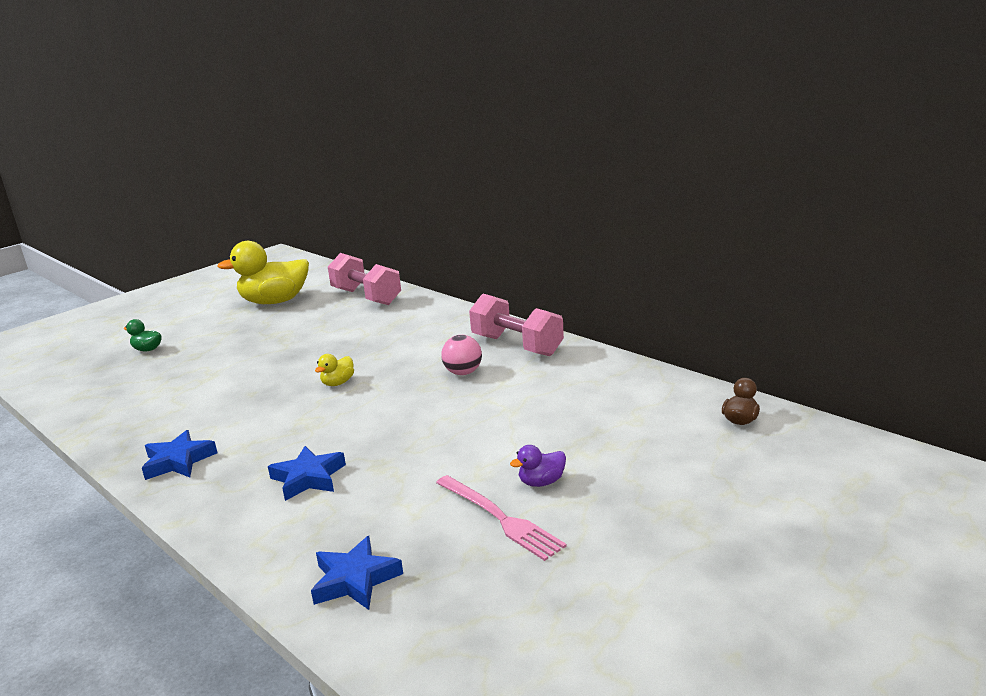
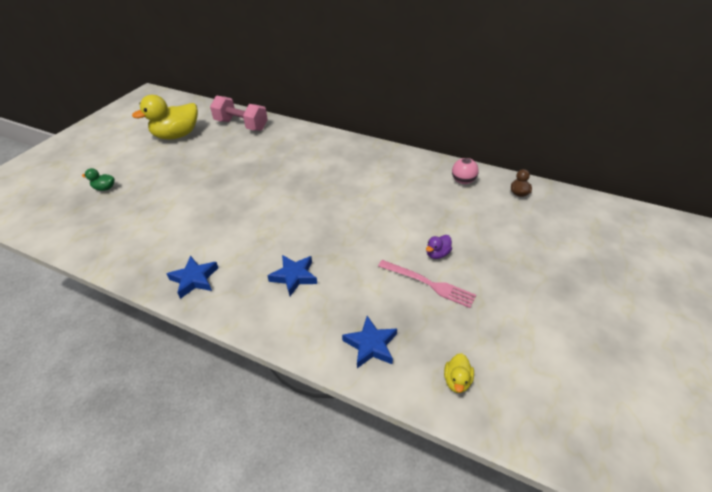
camera: 20 degrees left, 20 degrees up
yellow duck [315,354,354,386] -> yellow duck moved to [444,353,474,393]
pink ball [441,335,482,375] -> pink ball moved to [452,158,479,184]
pink dumbbell [469,294,564,356] -> none

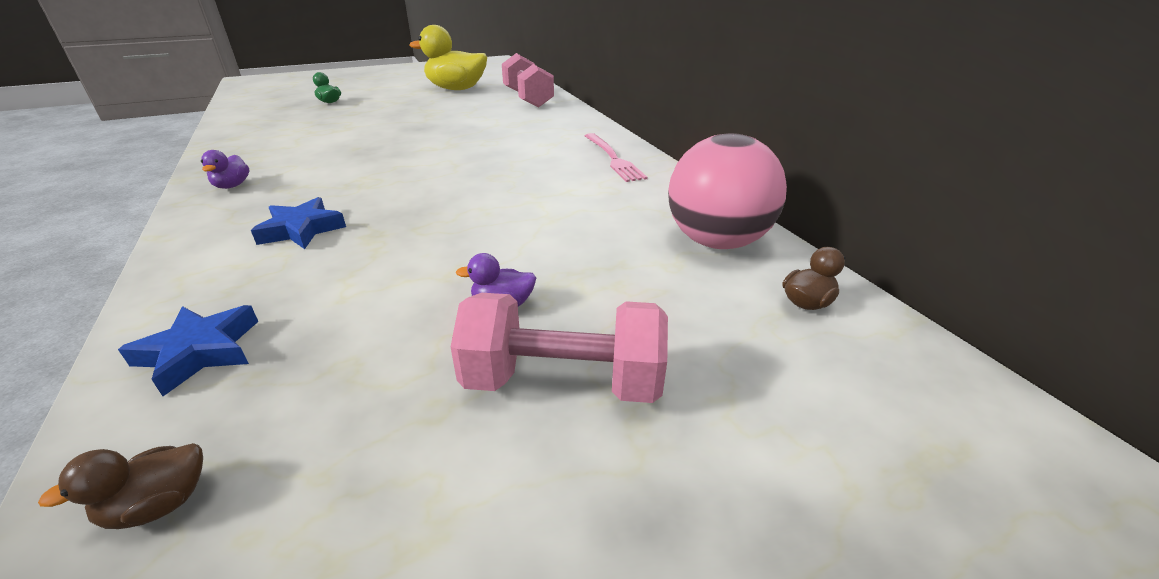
camera: 40 degrees right, 10 degrees down
blue star [167,256,218,299] -> purple duck [201,150,249,189]
pink fork [378,260,476,308] -> pink fork moved to [585,133,648,182]
yellow duck [444,353,474,393] -> brown duck [38,443,203,529]
pink ball [452,158,479,184] -> pink ball [668,133,787,249], size x1.98
none -> pink dumbbell [451,293,668,403]

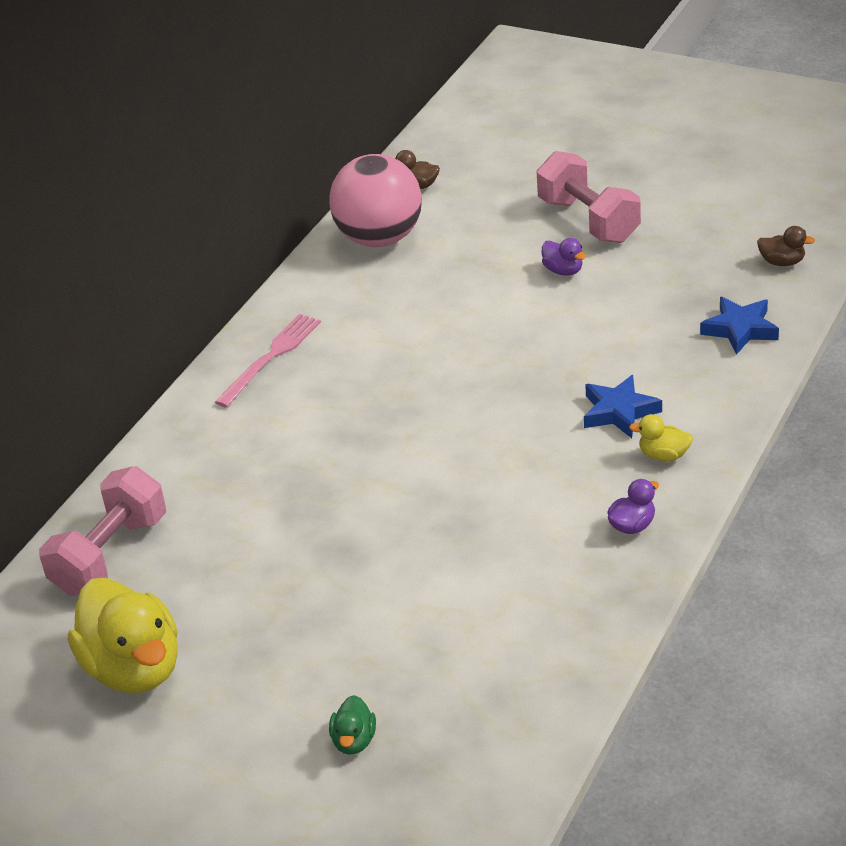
camera: 125 degrees left, 5 degrees up
none -> yellow duck [629,414,693,461]

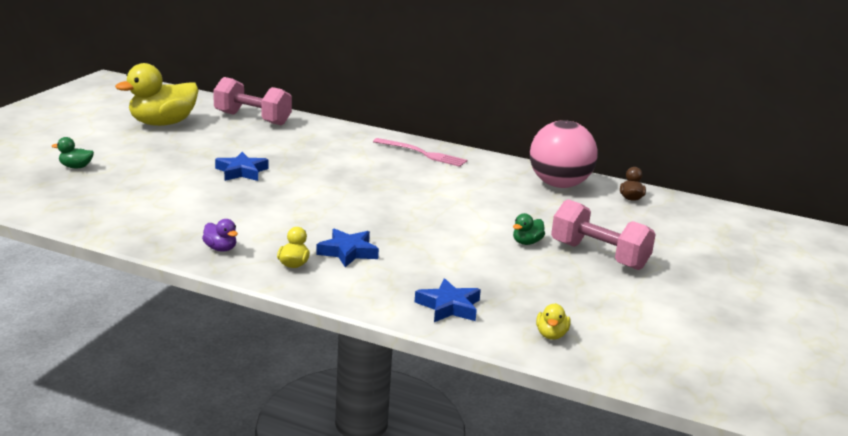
camera: 80 degrees right, 15 degrees down
pink dumbbell [537,151,641,243] -> pink dumbbell turned 75 degrees clockwise [551,199,656,270]
purple duck [542,238,586,276] -> green duck [513,213,545,245]
brown duck [757,226,815,266] -> yellow duck [536,303,570,340]
none -> blue star [215,152,269,181]

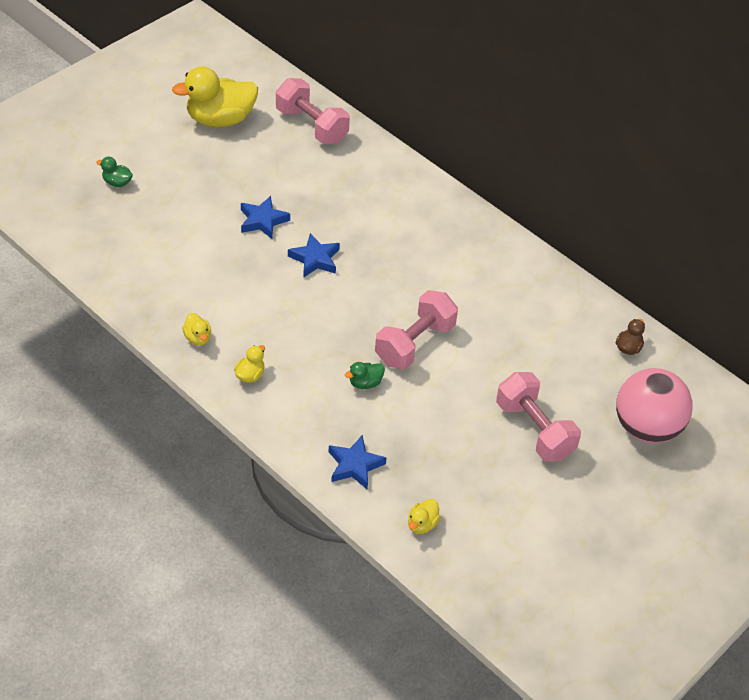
camera: 20 degrees right, 25 degrees up
purple duck [202,219,238,252] -> yellow duck [182,313,211,346]
blue star [316,229,379,267] -> blue star moved to [288,233,340,278]
pink fork [373,138,467,167] -> none
green duck [513,213,545,245] -> green duck moved to [345,362,385,389]
pink ball [530,120,598,188] -> pink ball moved to [616,368,693,443]
none -> pink dumbbell [375,290,458,369]

